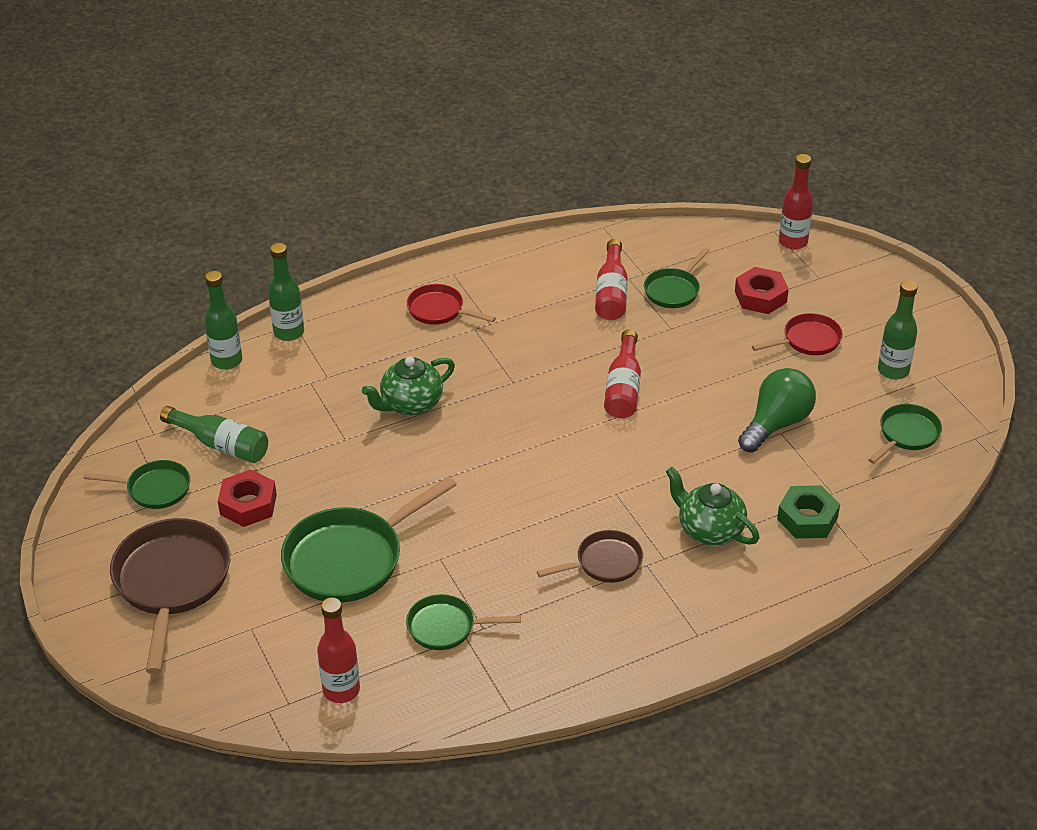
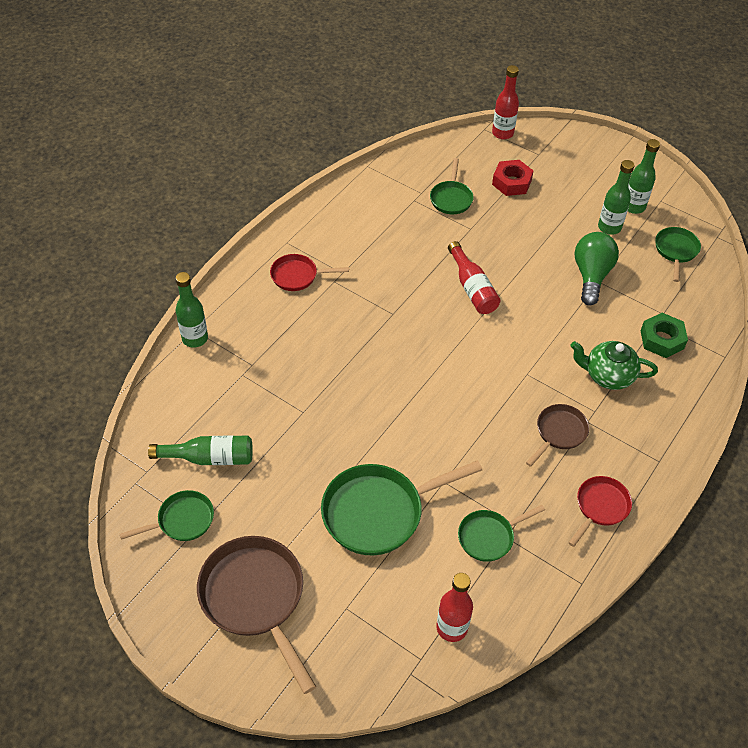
camera: 30 degrees left, 10 degrees up
green bottle [204,271,242,370] -> green bottle moved to [598,160,634,235]
red nut [218,470,277,527] -> none
green pan [281,476,457,603] -> green pan turned 45 degrees clockwise [321,460,482,555]
green teapot [362,356,455,415] -> none
red bottle [595,239,628,320] -> none
red pan [752,313,843,355] -> red pan moved to [568,476,632,547]

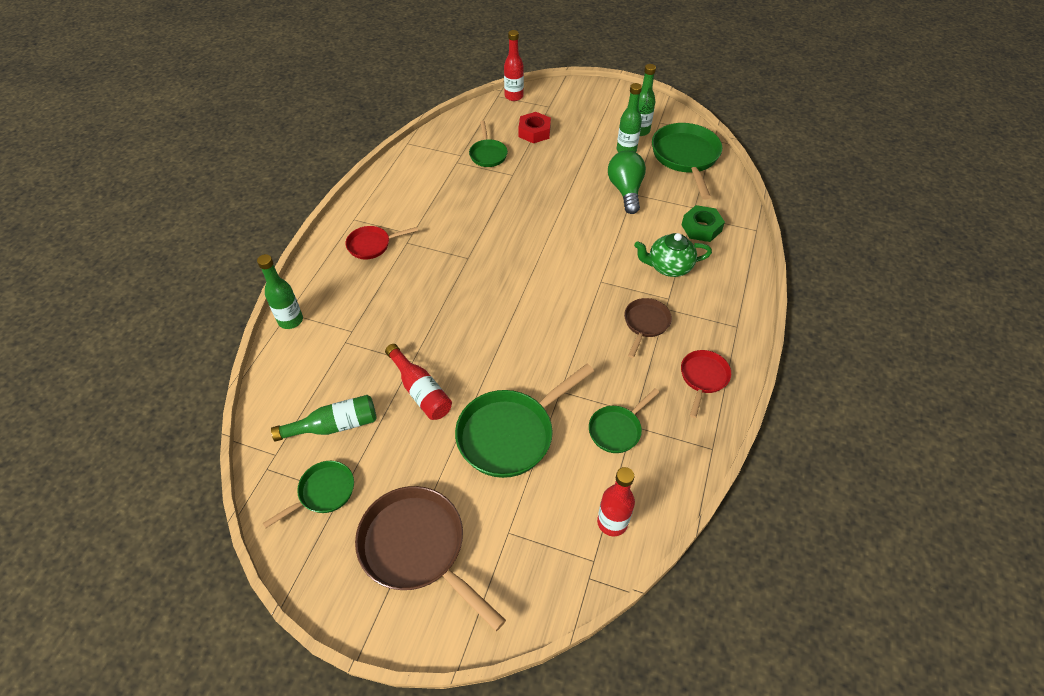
camera: 15 degrees left, 0 degrees up
red bottle [448,241,500,314] -> red bottle moved to [385,344,452,420]
green pan [655,227,701,282] -> green pan [652,123,722,199], size x1.81

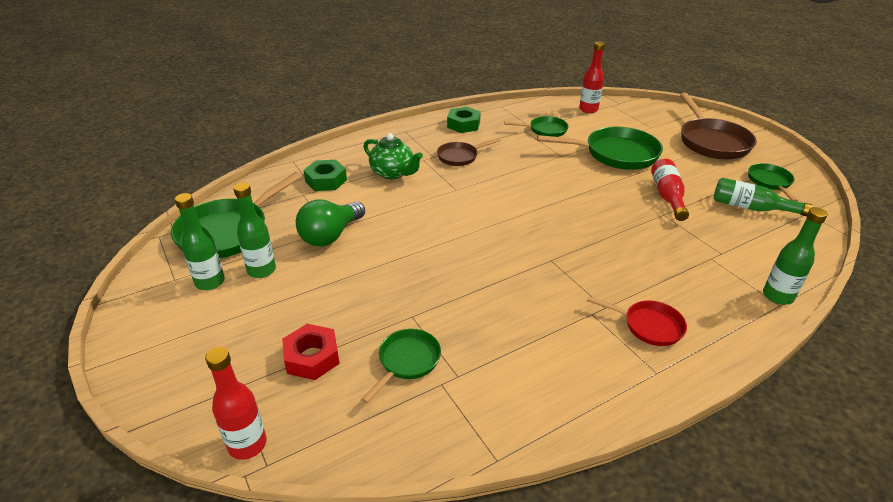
camera: 140 degrees left, 15 degrees down
green pan [263,461,354,528] -> green pan turned 90 degrees clockwise [748,163,798,201]
red pan [681,350,731,418] -> green nut [447,107,481,133]

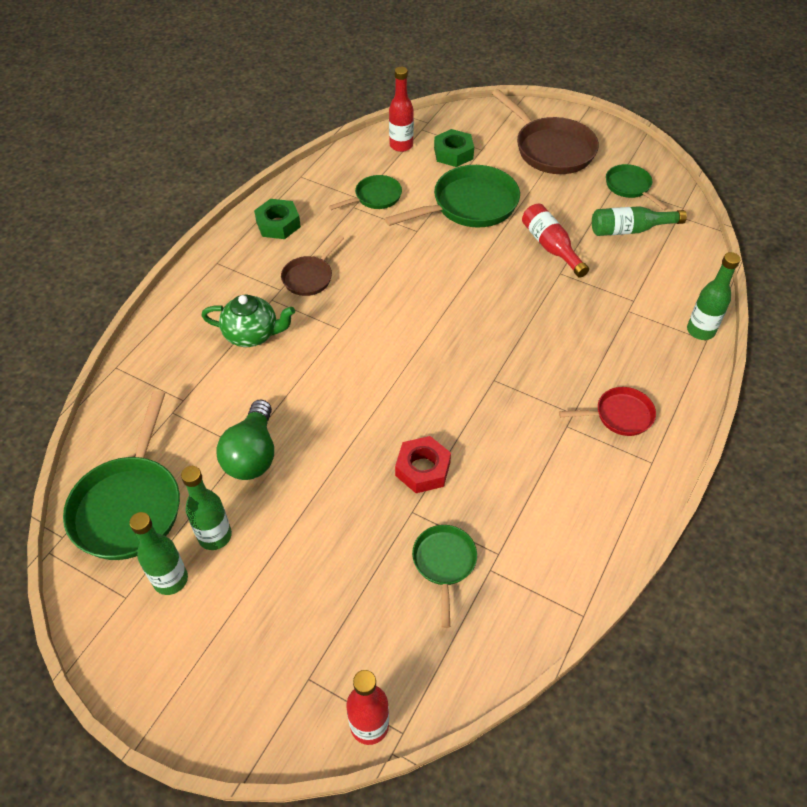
camera: 30 degrees left, 15 degrees up
red nut [282,324,340,380] -> red nut moved to [395,436,451,493]
green nut [304,160,347,191] -> green nut moved to [434,129,474,167]

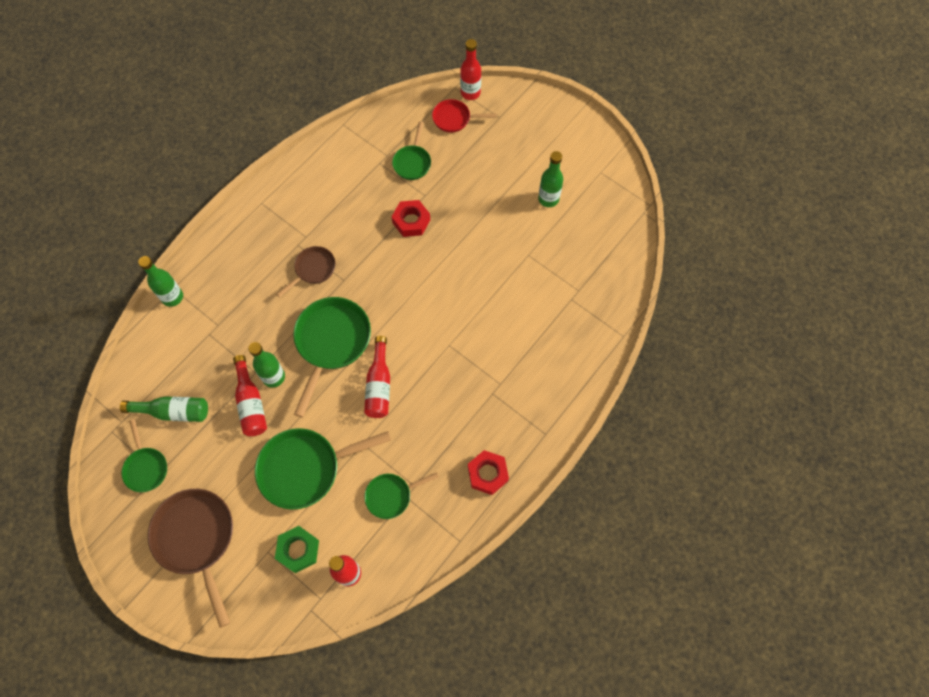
camera: 170 degrees left, 15 degrees up
green pan [63,391,180,560] -> green pan moved to [293,297,371,418]
green bottle [129,512,188,595] -> green bottle moved to [248,342,285,388]
green teapot [202,295,295,347] -> none
green light bulb [216,400,274,480] -> none
green nut [254,199,301,239] -> red nut [468,450,509,495]
brown pan [281,235,344,296] -> brown pan moved to [276,246,335,297]
red pan [559,387,656,436] -> red pan moved to [432,99,497,133]
none -> red bottle [364,336,390,418]

